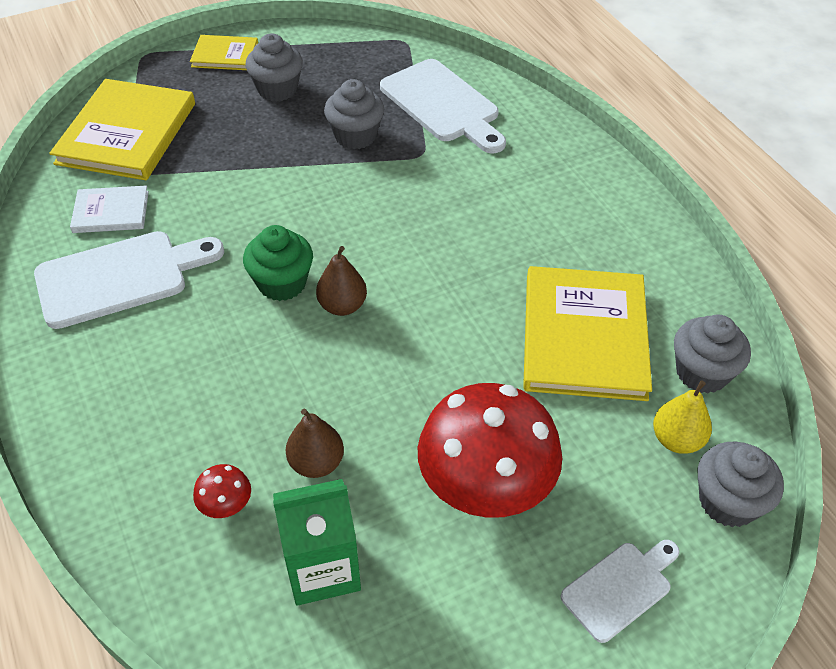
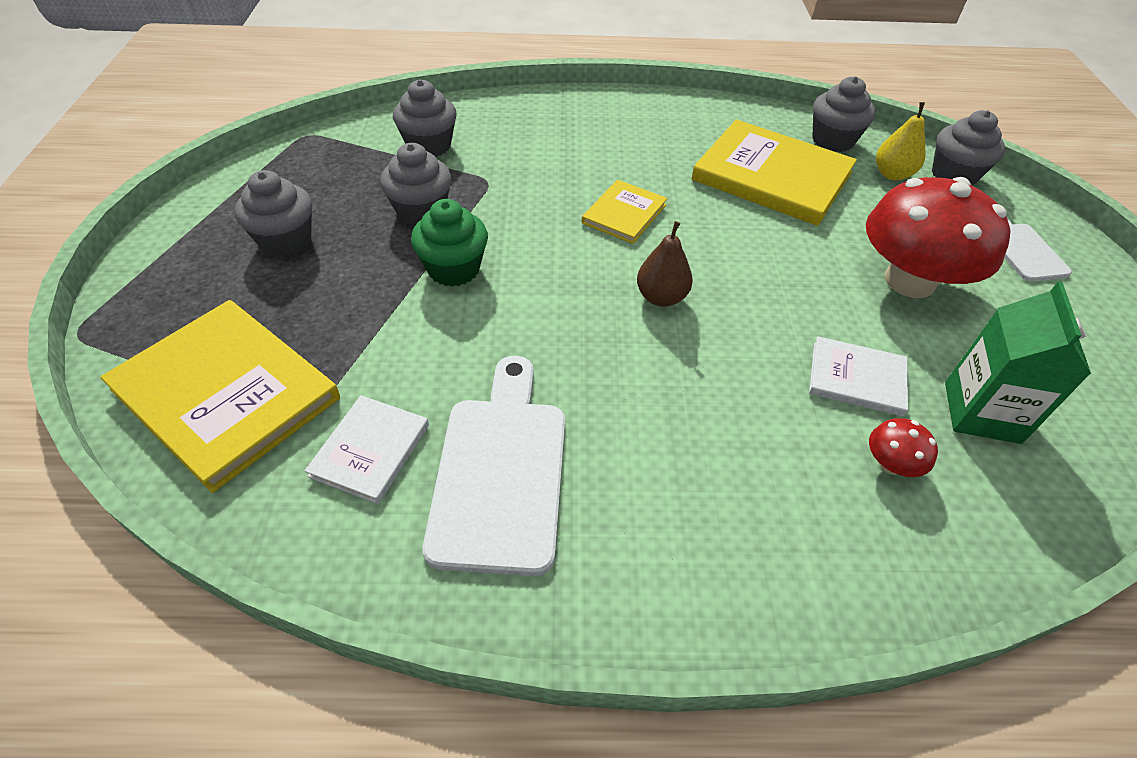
camera: 65 degrees left, 0 degrees up
yellow book [190,35,258,70] -> yellow book moved to [582,180,668,244]
green cupcake [243,225,313,301] -> green cupcake moved to [411,199,488,287]
brown pear [286,409,344,478] -> white book [809,336,908,416]
white cutting board [380,59,506,153] -> grey cupcake [393,79,457,157]

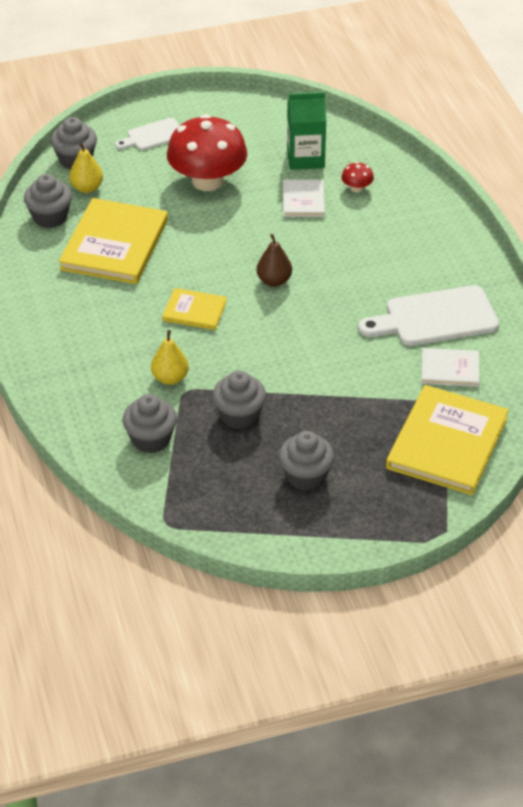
camera: 105 degrees left, 5 degrees down
green cupcake [411,199,488,287] -> none
none -> yellow pear [151,330,189,385]

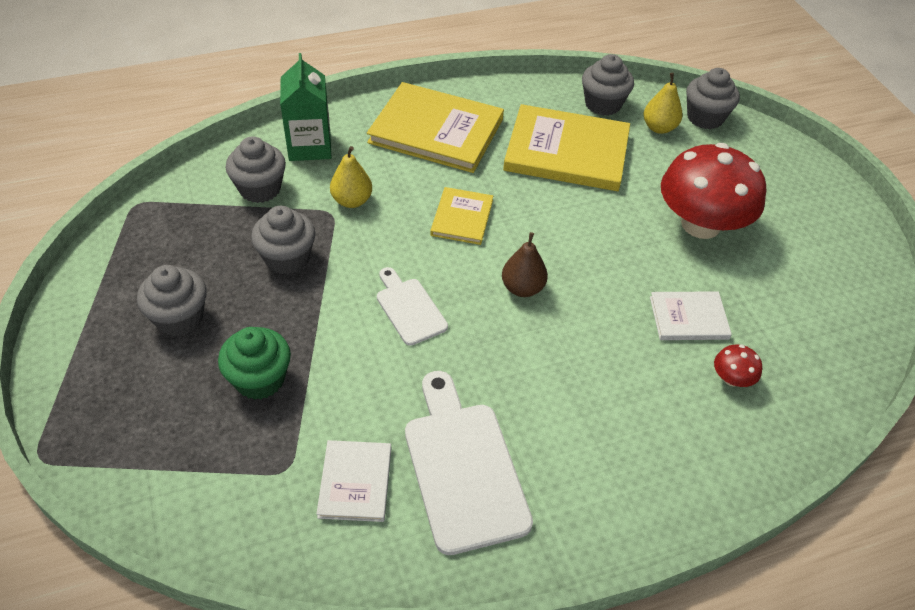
camera: 85 degrees right, 5 degrees up
white cutting board [115,118,180,150] -> white cutting board moved to [377,267,448,346]
green carton [287,92,326,170] -> green carton moved to [280,53,331,161]
yellow book [386,385,509,495] -> yellow book moved to [367,82,504,173]
none -> green cupcake [218,327,291,400]

